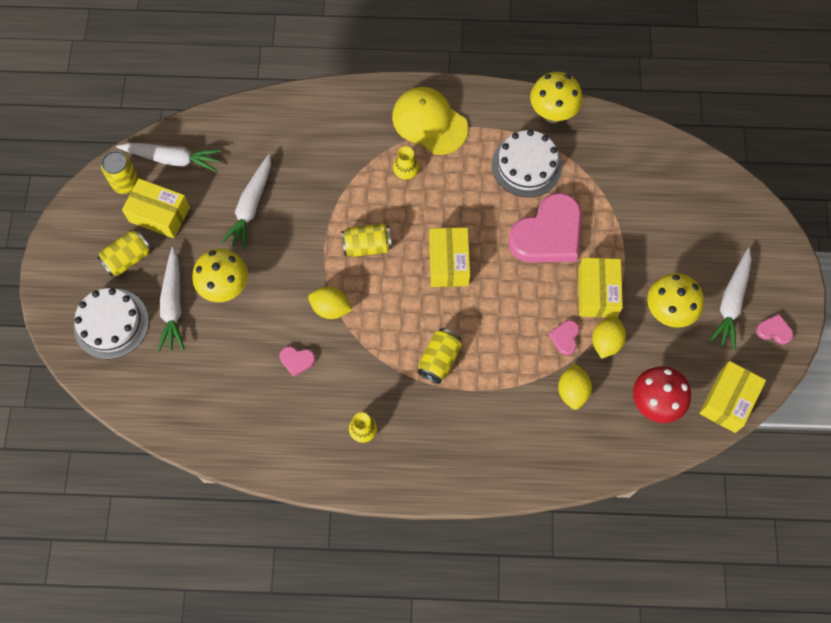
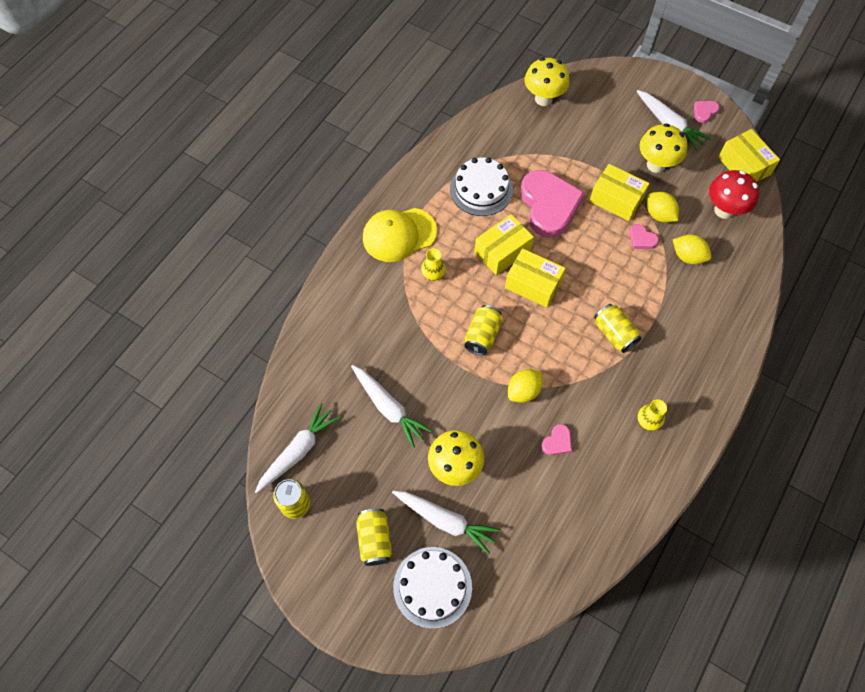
camera: 60 degrees left, 5 degrees down
yellow box [122,179,190,238] -> yellow box moved to [474,214,534,275]
yellow mushroom [530,72,583,123] -> yellow mushroom moved to [525,58,570,106]

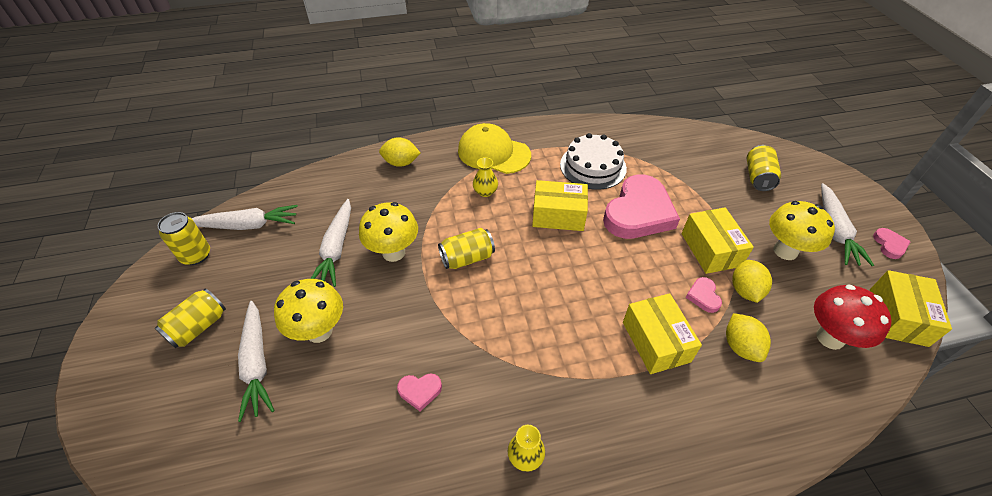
camera: 45 degrees right, 15 degrees down
white cake [393,547,472,629] -> none
yellow box [505,248,565,307] -> yellow box moved to [623,293,702,374]
yellow lemon [508,369,542,403] -> yellow lemon moved to [379,137,420,167]
yellow mushroom [525,58,570,106] -> yellow mushroom moved to [359,202,418,262]
yellow can [594,304,641,353] -> yellow can moved to [747,145,781,191]
pink heart [694,101,719,123] -> pink heart turned 90 degrees clockwise [873,228,911,259]

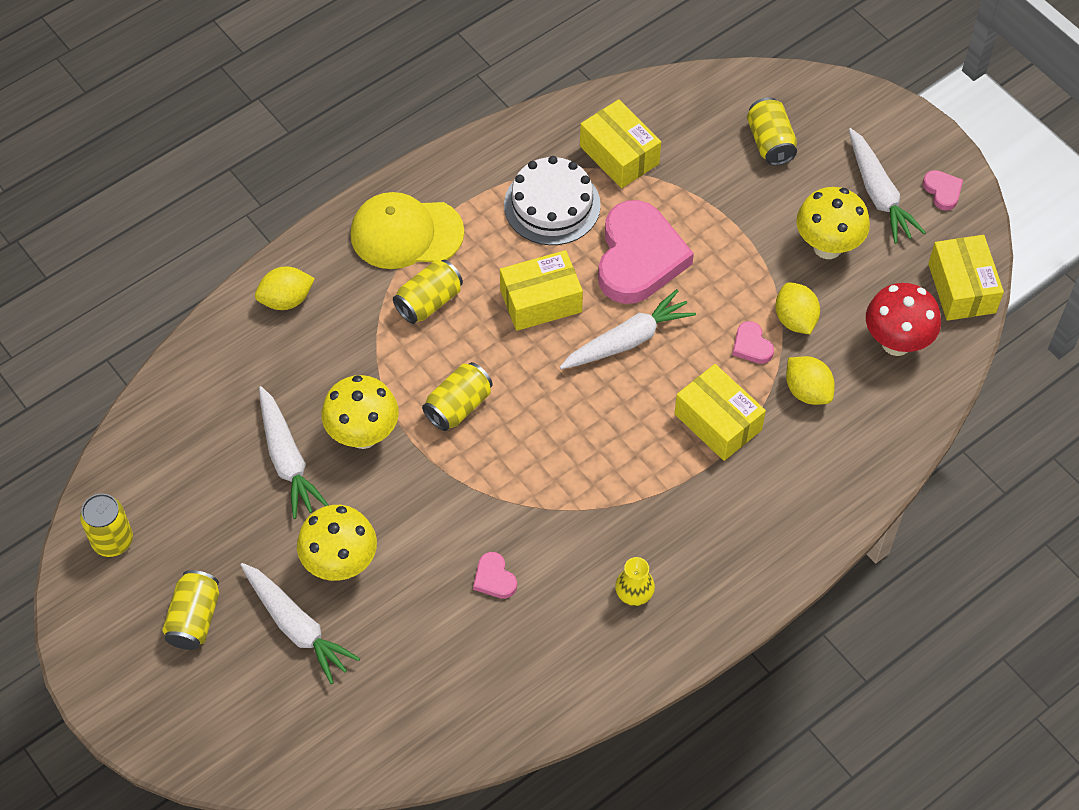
camera: 25 degrees left, 10 degrees up
white carrot [191,205,298,230] -> white carrot moved to [560,289,696,369]
pink heart [397,374,442,411] -> pink heart turned 90 degrees clockwise [473,552,517,599]
yellow vase [473,157,498,197] -> yellow can [393,260,463,324]
yellow box [681,207,754,274] -> yellow box moved to [580,99,661,188]

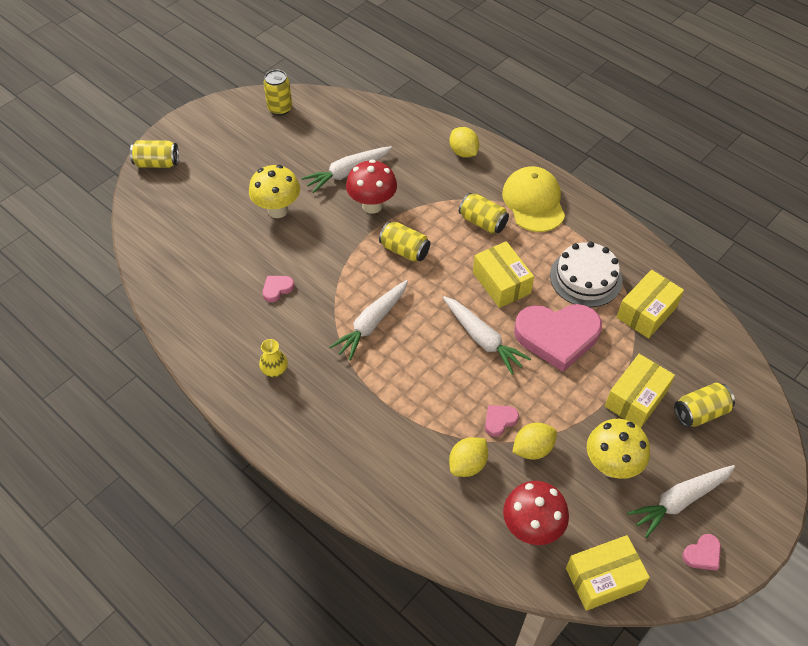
camera: 80 degrees right, 5 degrees down
yellow can [162,570,219,650] -> yellow can moved to [130,140,179,168]
white carrot [240,563,360,684] -> white carrot moved to [329,280,408,361]
yellow mushroom [322,375,399,449] -> red mushroom [346,159,397,214]
yellow box [674,364,766,461] -> yellow box moved to [605,354,675,428]

